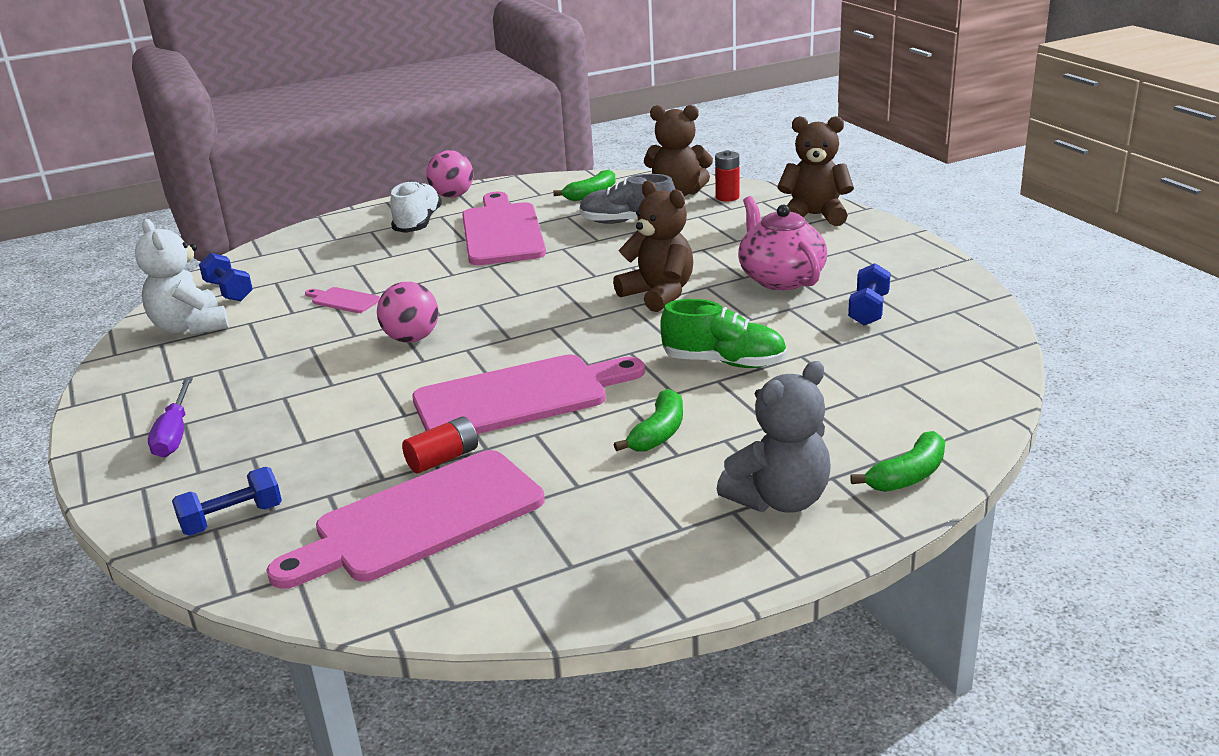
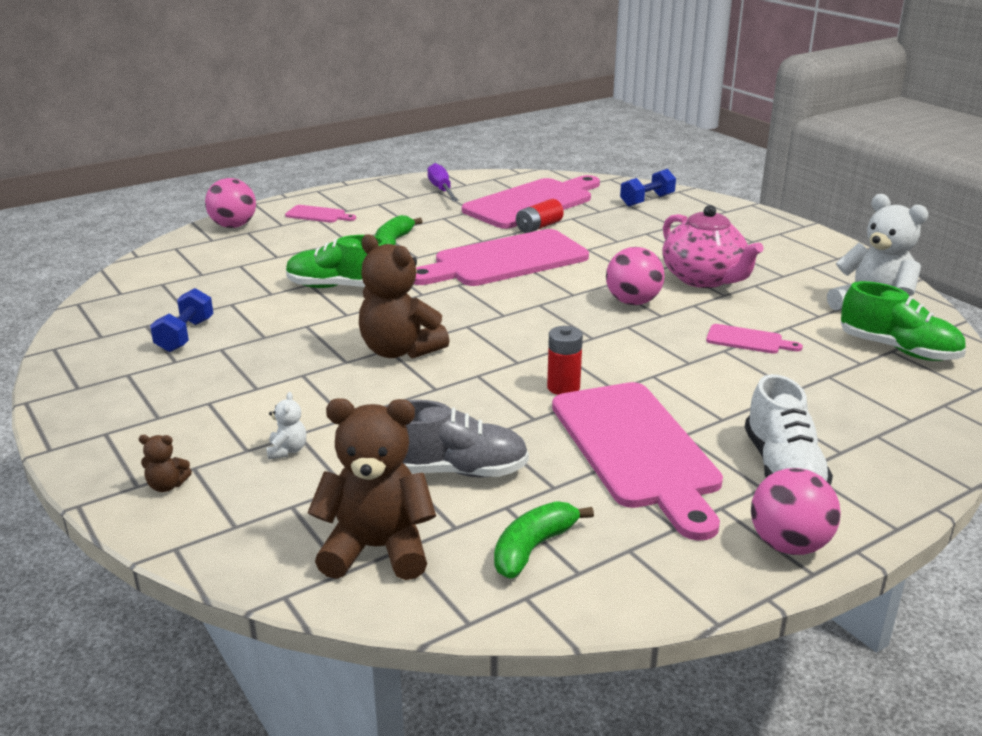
camera: 170 degrees right, 0 degrees up
purple screwdriver [148,377,193,458] -> purple screwdriver moved to [427,163,458,201]
blue dumbbell [199,253,253,301] -> green shoe [841,281,966,361]
red battery [715,150,739,201] -> red battery moved to [547,326,583,395]
grey teddy bear [717,361,830,513] -> pink cutting board [285,205,356,223]
pink teapot [738,196,827,290] -> pink teapot moved to [662,205,764,288]
brown teddy bear [777,116,854,226] -> brown teddy bear [139,435,192,492], size x0.43
green banana [850,431,945,492] -> pink ball [205,178,256,228]
none -> white teddy bear [266,392,306,459]

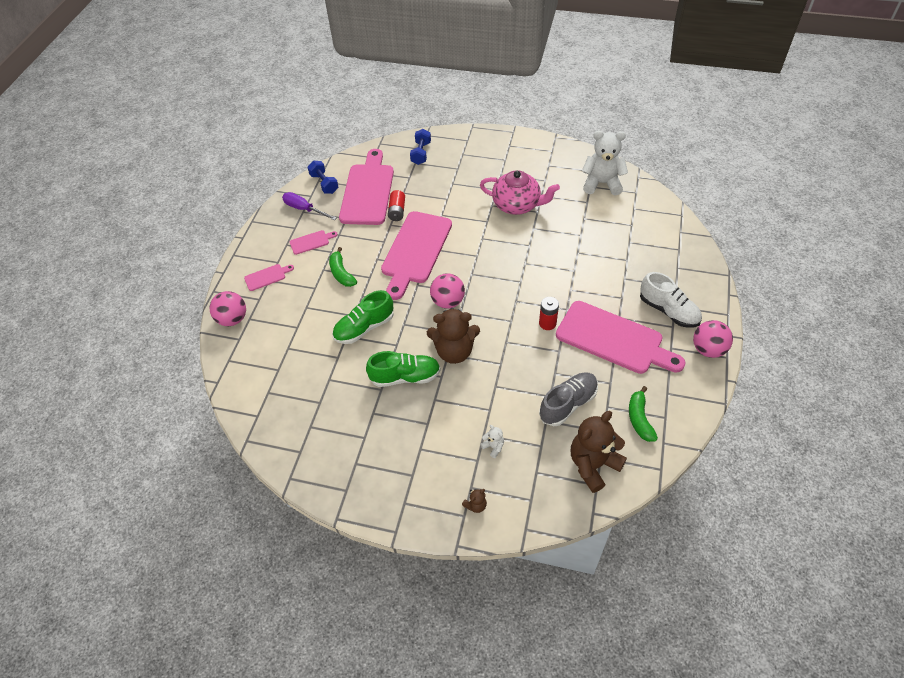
camera: 40 degrees left, 25 degrees up
blue dumbbell [150,288,213,352] -> blue dumbbell moved to [308,161,338,194]
pink ball [606,247,665,305] -> pink ball moved to [430,273,465,309]
pink cutting board [706,324,803,354] -> pink cutting board moved to [290,230,338,255]
green shoe [841,281,966,361] -> green shoe moved to [366,351,441,387]

